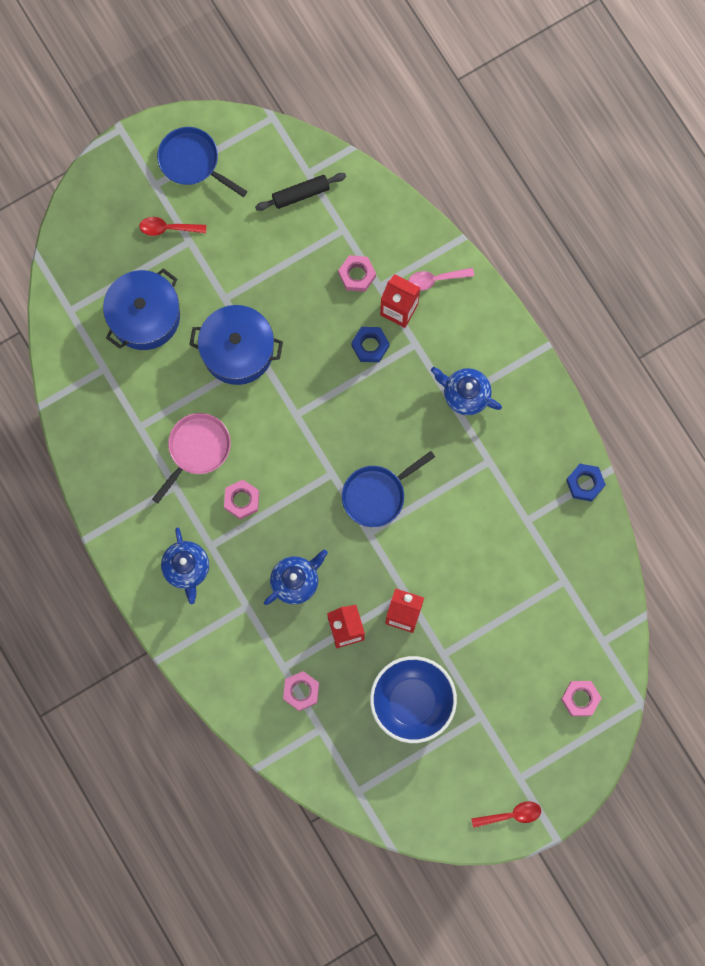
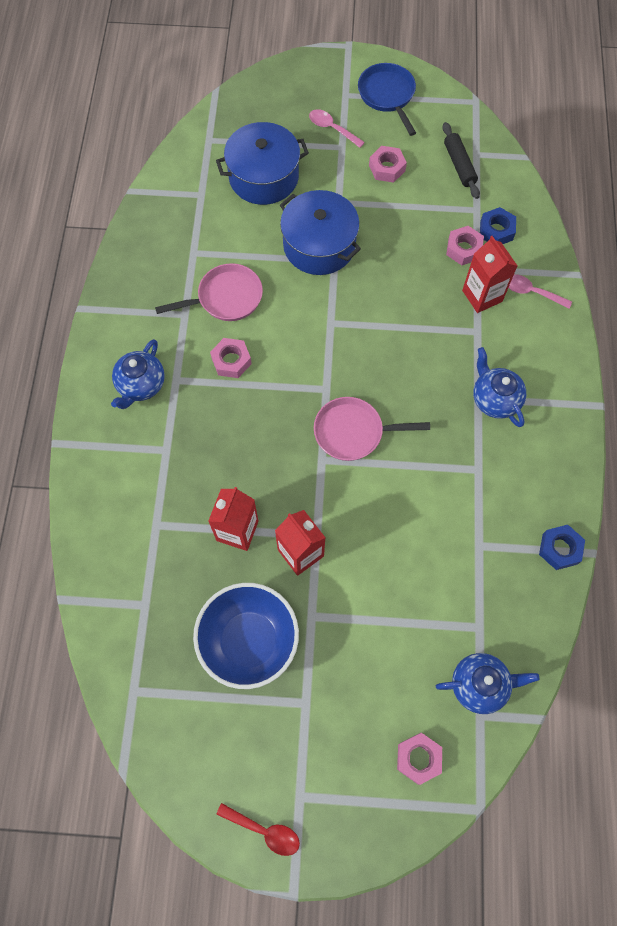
camera: 35 degrees right, 10 degrees down
red spoon [139,217,206,236] -> pink spoon [309,109,365,148]
black rolling pin [255,173,346,211] -> black rolling pin turned 60 degrees clockwise [442,122,480,199]
blue teapot [264,550,328,605] -> blue teapot moved to [436,653,539,714]
pink nut [283,671,319,711] -> pink nut moved to [369,146,407,183]
blue pan [342,451,435,527] -> pink pan [314,397,430,461]
blue nut [351,327,390,362] -> blue nut moved to [480,207,516,244]

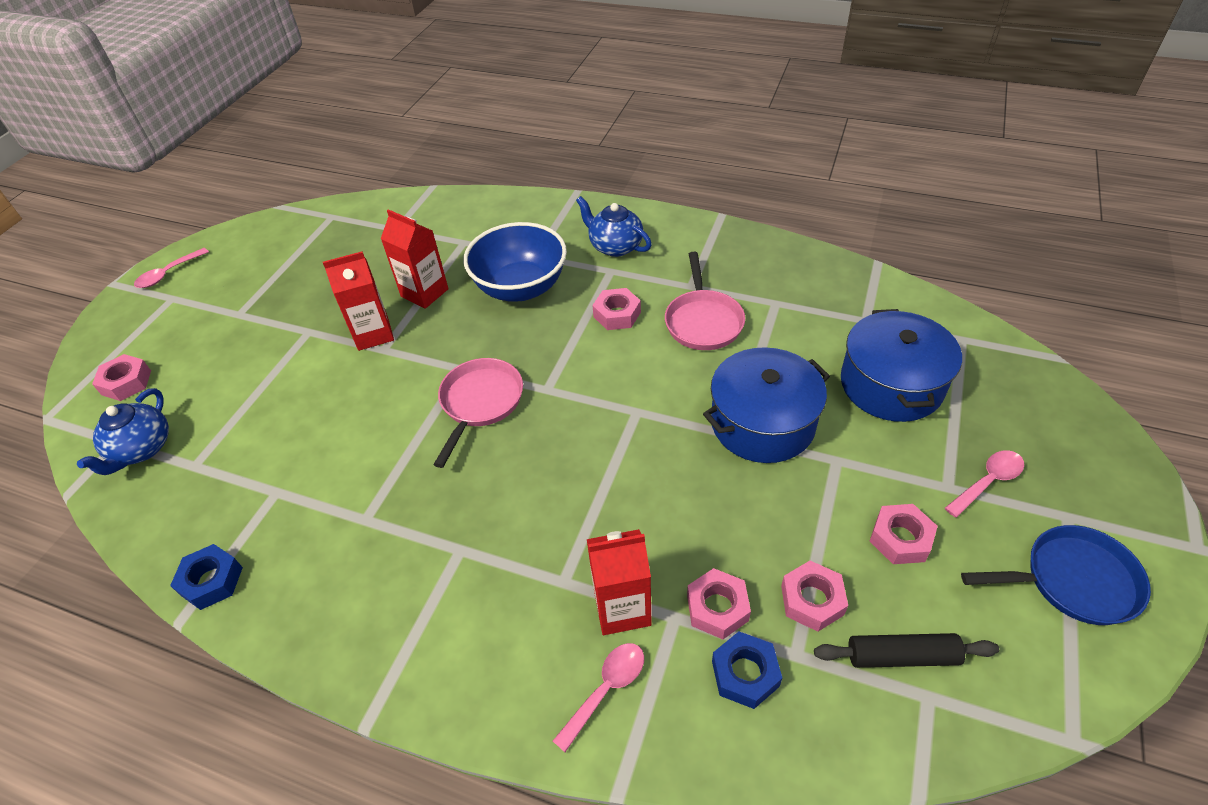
camera: 110 degrees right, 20 degrees down
blue bowl [193,583,299,689] -> blue bowl moved to [463,222,567,302]
red spoon [216,803,300,856] -> pink spoon [134,248,209,288]
blue teapot [473,347,526,427] -> none
none -> pink nut [781,561,848,632]

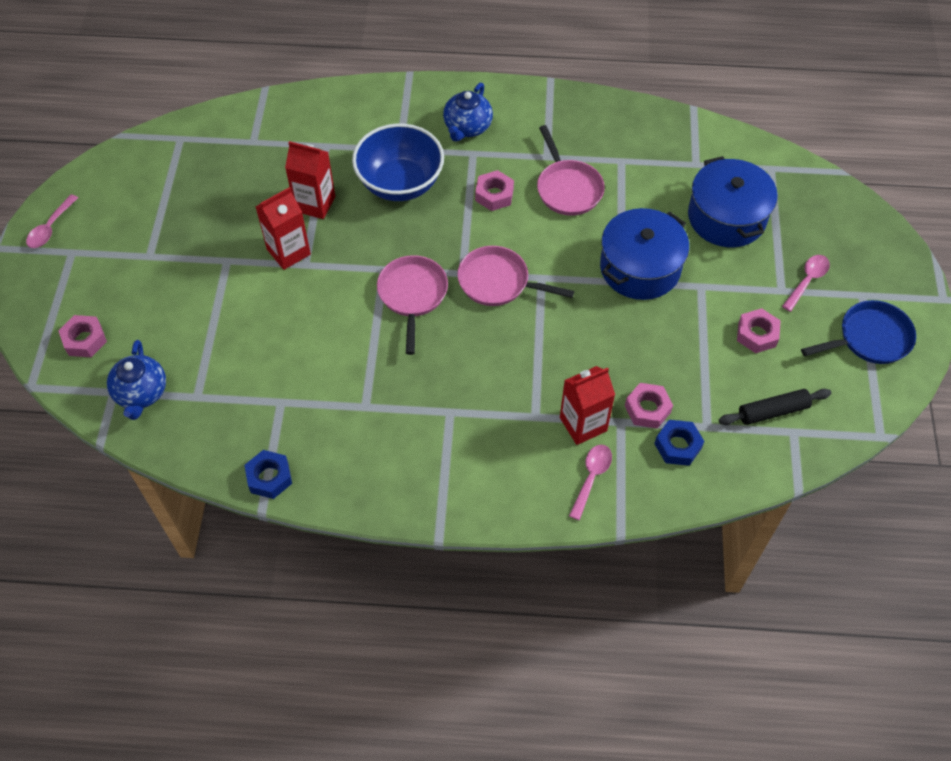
camera: 20 degrees left, 10 degrees up
blue teapot [576,196,652,257] -> blue teapot turned 90 degrees counterclockwise [443,83,493,142]
pink nut [781,561,848,632] -> none
none -> pink pan [457,246,574,306]

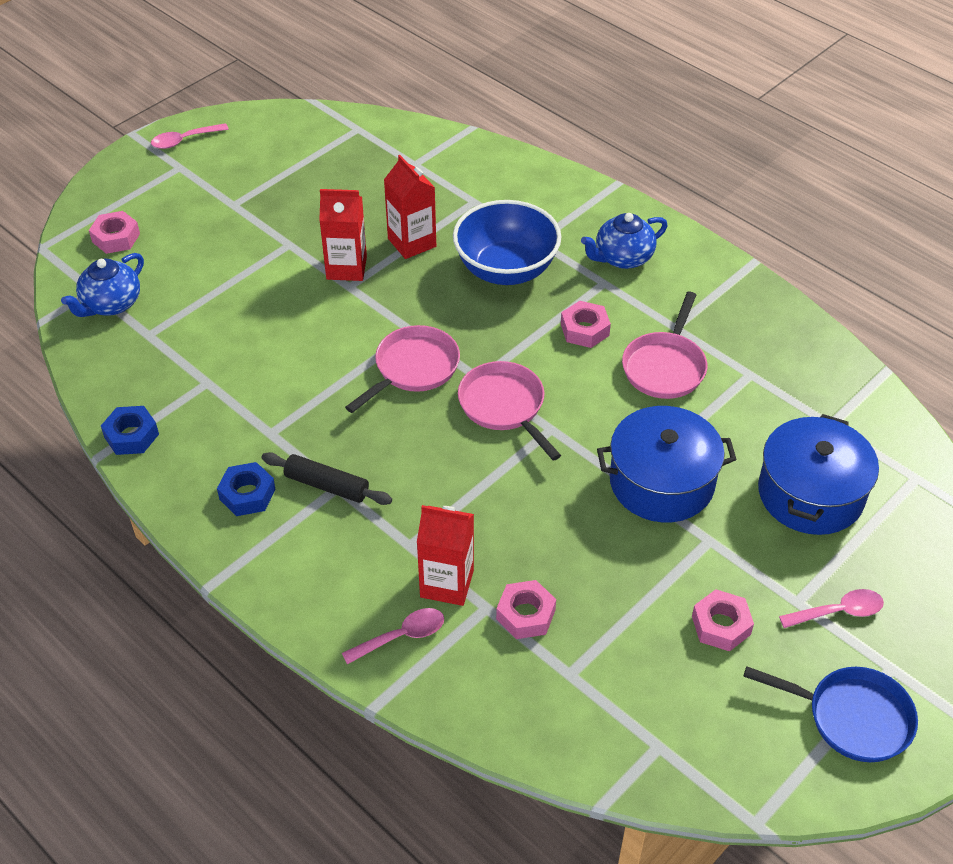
camera: 40 degrees right, 10 degrees down
blue nut [654,420,704,466] -> blue nut moved to [217,462,276,516]
black rolling pin [719,389,831,425] -> black rolling pin moved to [261,452,392,505]

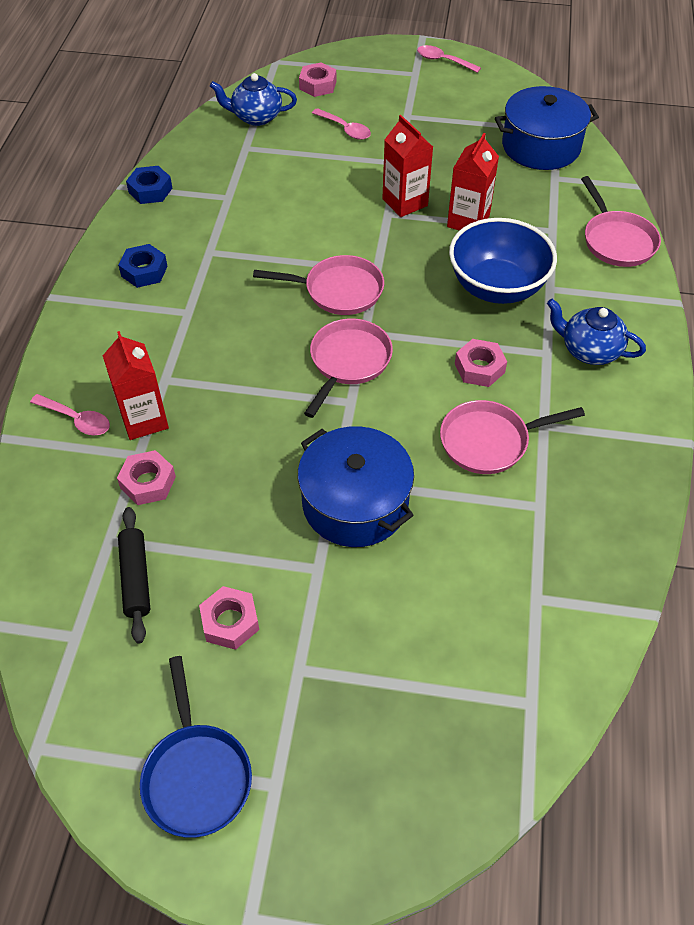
camera: 55 degrees right, 5 degrees up
black rolling pin [261,452,392,505] -> black rolling pin moved to [118,507,150,644]
blue pot [758,414,879,535] -> blue pot moved to [495,86,599,170]
pink spoon [779,589,884,628] -> pink spoon moved to [312,108,371,140]
none -> pink pan [581,176,661,267]

